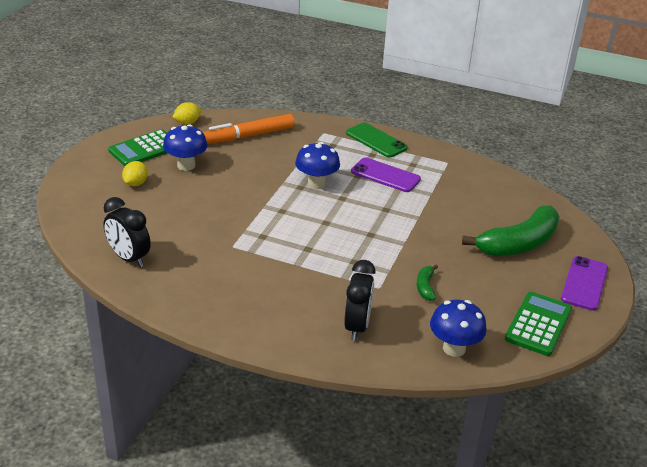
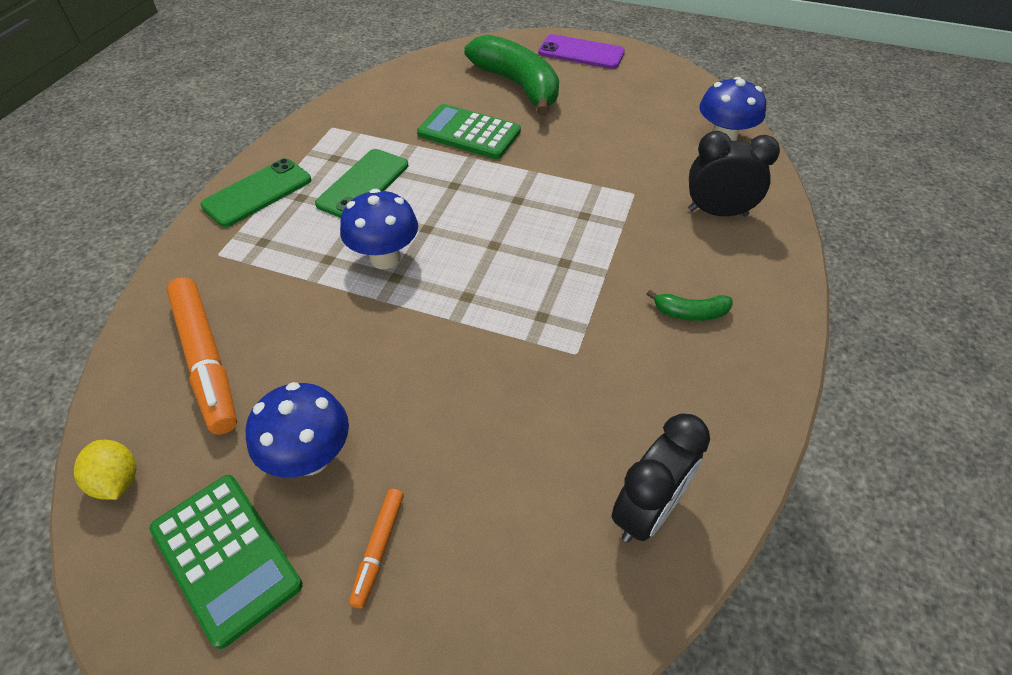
camera: 90 degrees left, 15 degrees up
yellow lemon [122,161,148,186] -> orange marker [349,489,404,609]
purple phone [351,158,421,192] -> green phone [315,149,408,218]
green banana [417,265,438,301] -> green banana moved to [647,290,733,321]
green calculator [505,292,572,356] -> green calculator moved to [417,104,521,159]

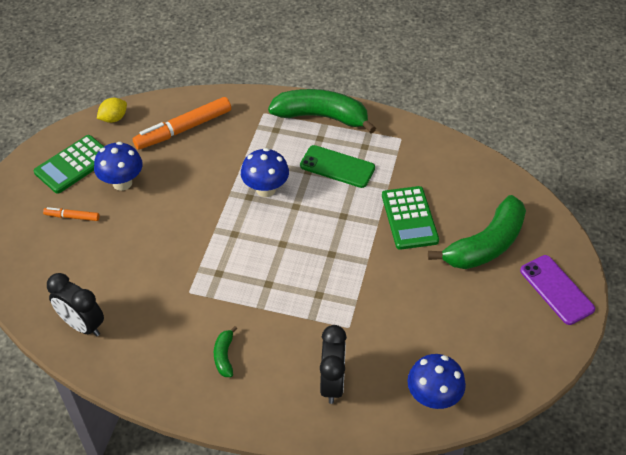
camera: 85 degrees right, 0 degrees up
green phone [200,158,311,227] -> green banana [268,89,376,134]
green calculator [417,104,521,159] -> green calculator turned 150 degrees clockwise [382,186,439,250]
purple phone [538,34,625,69] -> purple phone turned 45 degrees counterclockwise [520,255,595,325]

